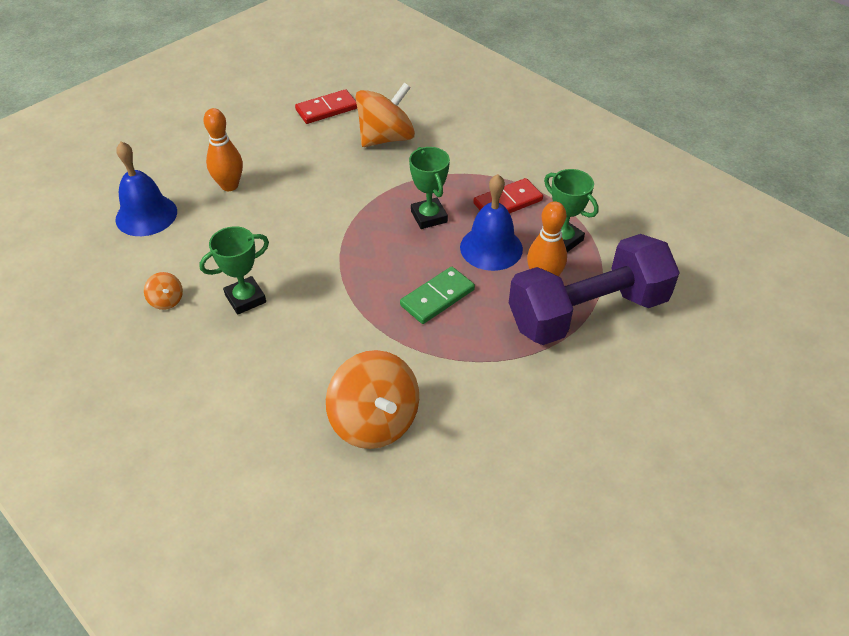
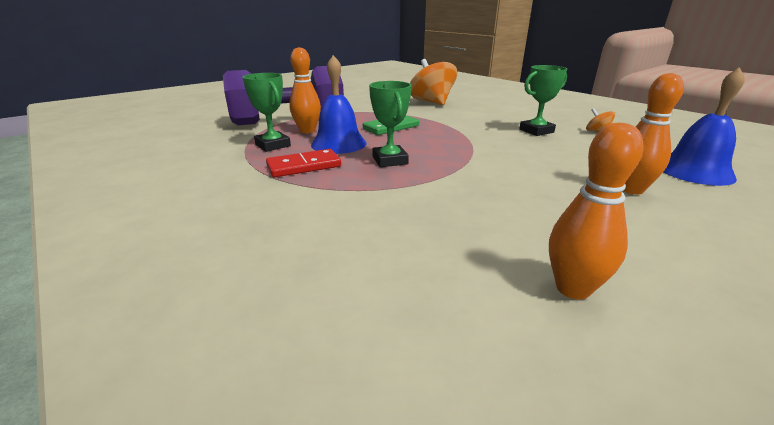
camera: 175 degrees left, 20 degrees down
red domino [295,89,357,124] -> orange bowling pin [549,123,644,300]
orange spinning top [355,82,415,147] -> none

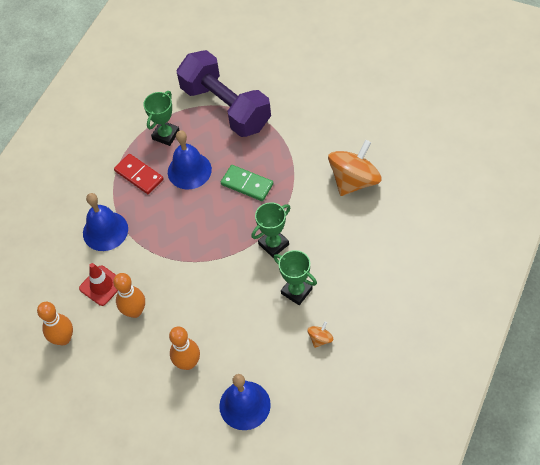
camera: 70 degrees right, 30 degrees up
orange bowling pin [289,47,321,133] -> orange bowling pin moved to [113,273,145,318]
green trophy [369,81,411,167] -> green trophy moved to [251,202,290,258]
none -> red traffic cone [79,263,118,306]
none -> blue bell [83,193,128,251]

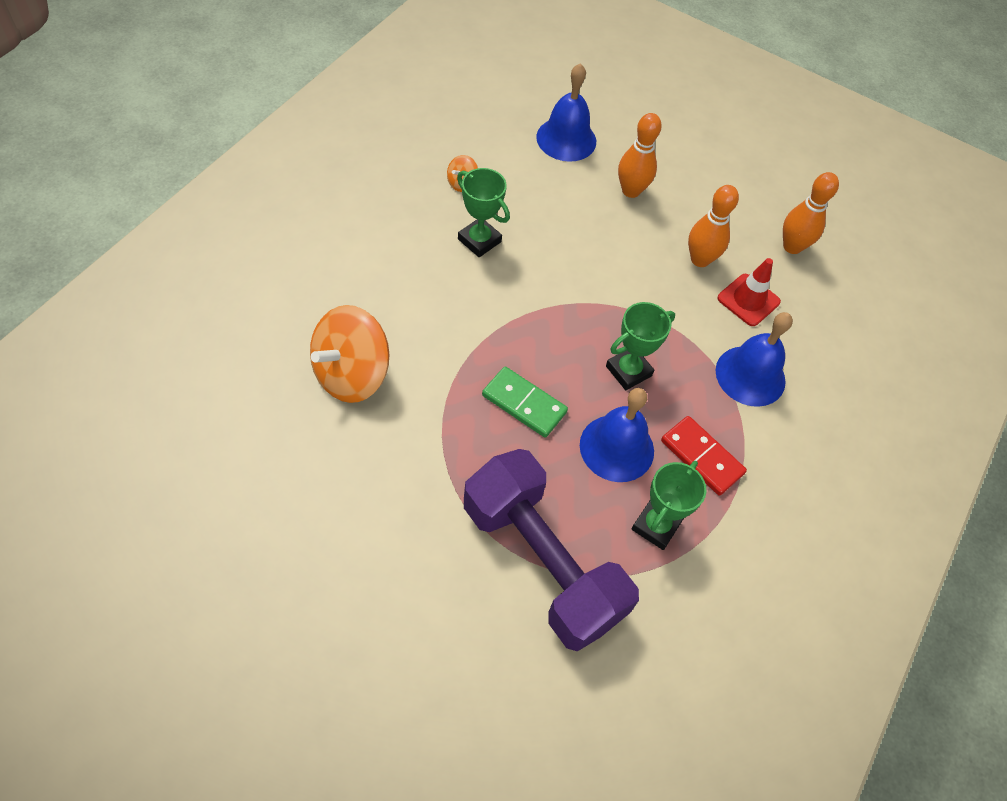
camera: 175 degrees right, 0 degrees up
green trophy [251,202,290,258] -> green trophy moved to [606,302,675,390]

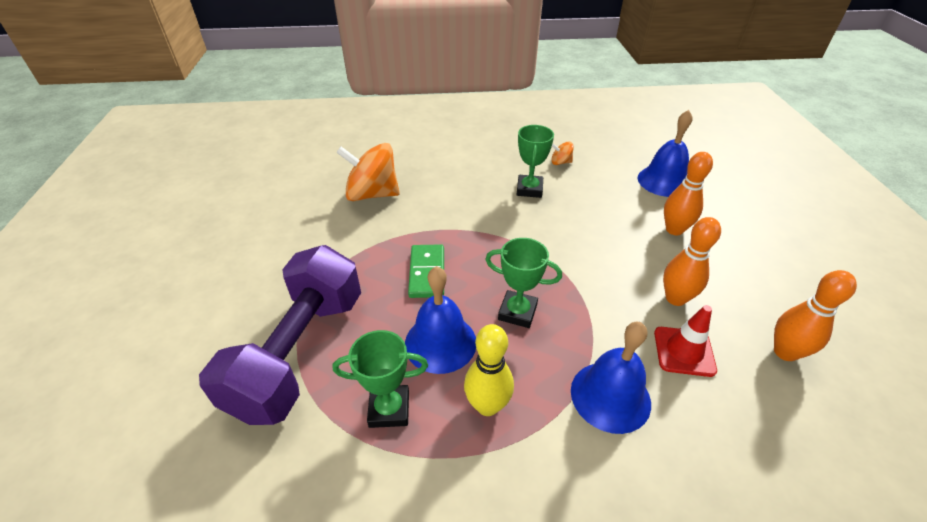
camera: 60 degrees right, 15 degrees down
red domino [661,416,747,496] -> yellow bowling pin [464,324,514,416]

